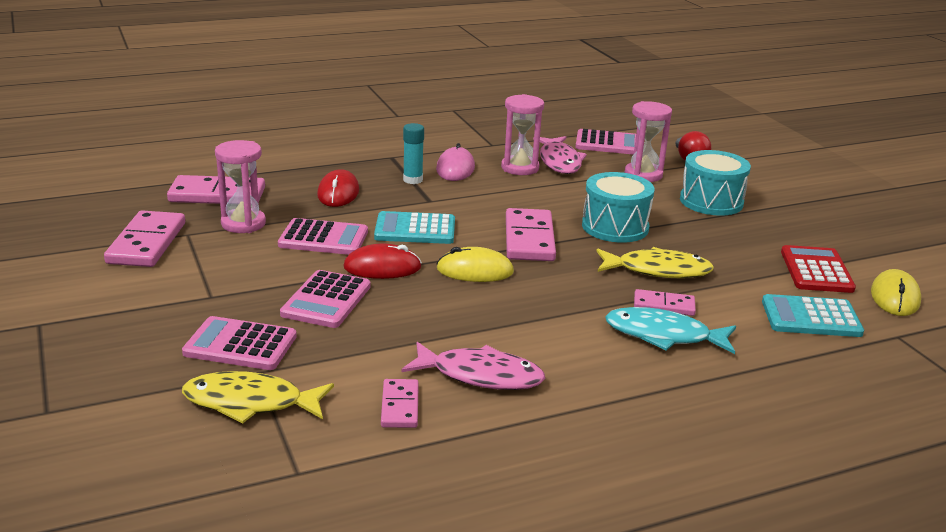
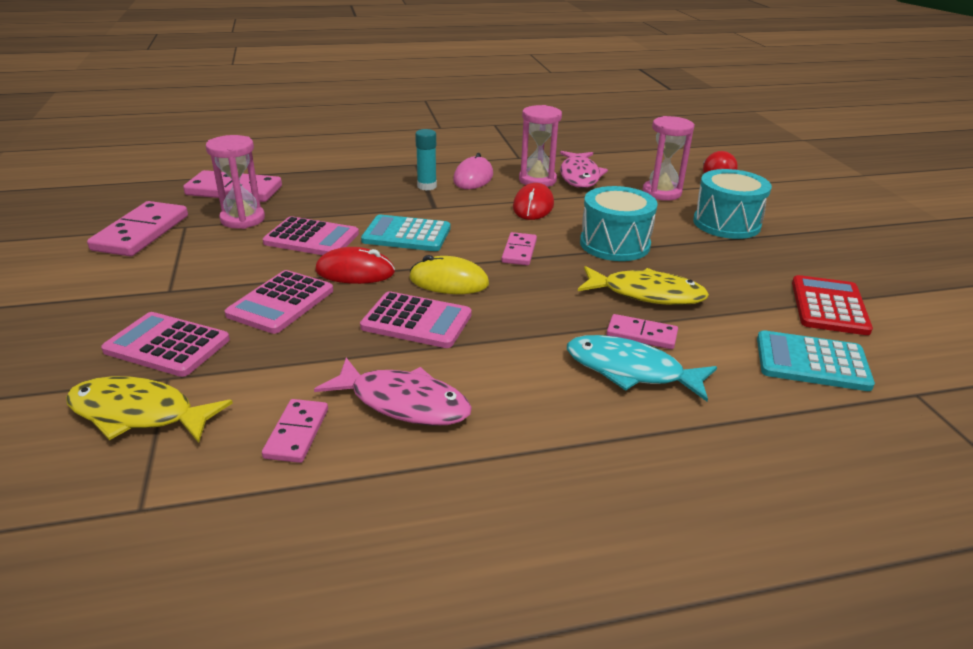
camera: 10 degrees right, 5 degrees up
red mouse [317,169,359,207] -> red mouse moved to [513,183,554,220]
pink domino [506,208,556,261] -> pink domino [502,232,537,265], size x0.57
pink calculator [575,129,636,155] -> pink calculator moved to [360,291,472,348]
yellow mouse [871,269,921,316] -> none

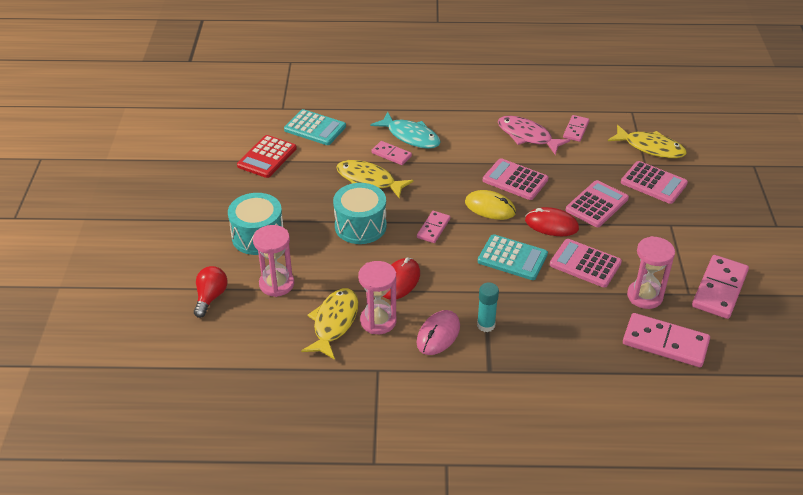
camera: 165 degrees left, 10 degrees up
pink fish [560,151,608,188] -> yellow fish [301,288,358,360]

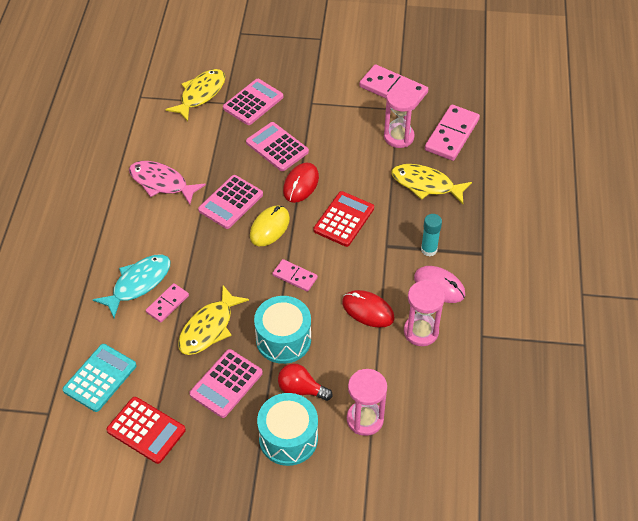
camera: 85 degrees left, 10 degrees up
red light bulb [194,266,227,318] -> red light bulb moved to [278,363,333,401]
yellow fish [301,288,358,360] -> yellow fish moved to [392,164,472,204]
turquoise calculator [478,234,548,280] -> red calculator [314,191,374,247]
pink fish [498,116,570,155] -> pink fish turned 75 degrees clockwise [129,161,206,205]
pink calculator [550,239,622,288] -> pink calculator moved to [189,349,263,418]
pink domino [563,115,589,142] -> none

